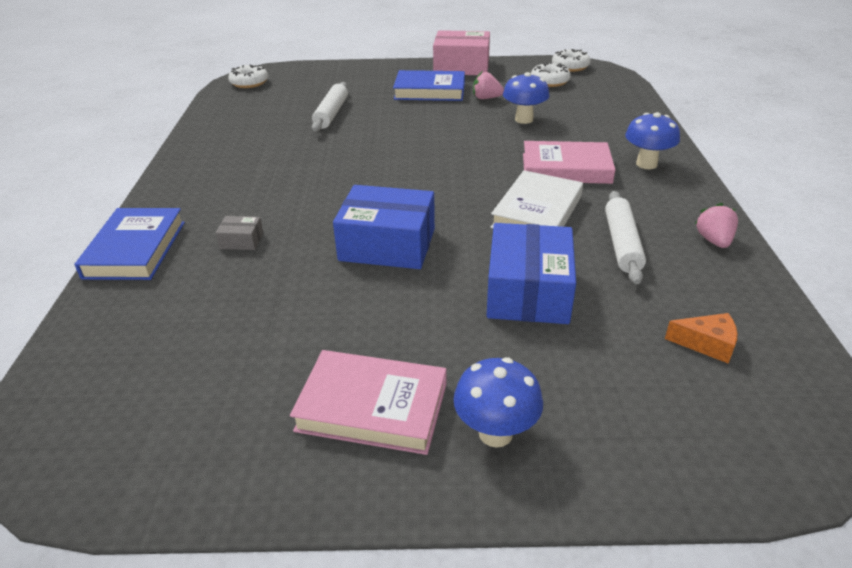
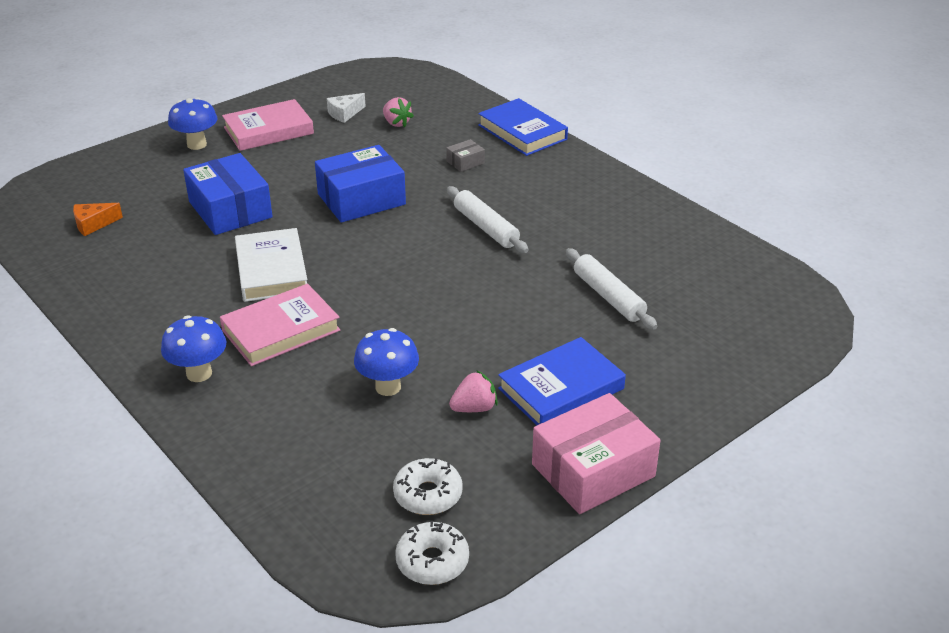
camera: 140 degrees right, 0 degrees up
white donut [228,64,268,88] -> none
white rolling pin [605,191,646,284] -> white rolling pin moved to [447,186,529,253]
pink strawberry [695,203,738,248] -> pink strawberry moved to [383,97,414,128]
none -> white cheese [327,93,366,123]

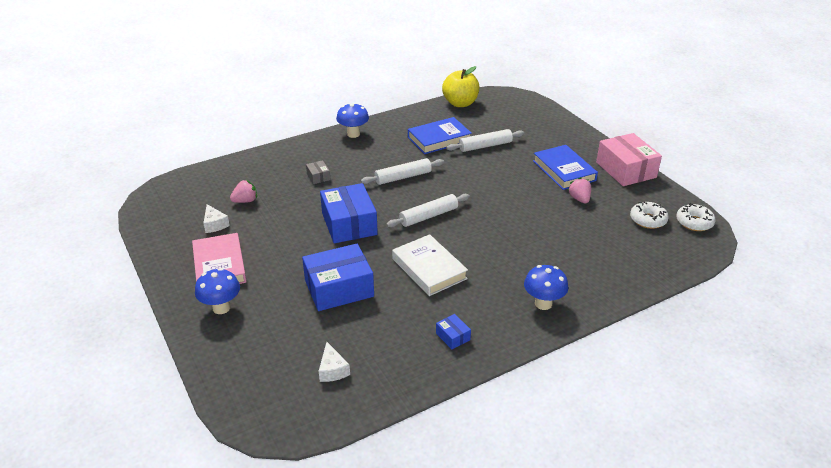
camera: 80 degrees left, 0 degrees up
orange cheese [73,203,123,236] -> white cheese [319,342,350,382]
pink book [220,284,340,366] -> none
white book [235,228,307,302] -> white book turned 60 degrees clockwise [392,234,468,296]
blue mushroom [354,328,419,396] -> blue mushroom moved to [336,103,369,138]
blue book [478,98,568,156] -> blue book moved to [408,117,472,154]
none -> white rolling pin [386,194,470,228]
none -> blue box [436,314,471,349]
none -> yellow apple [442,66,479,107]

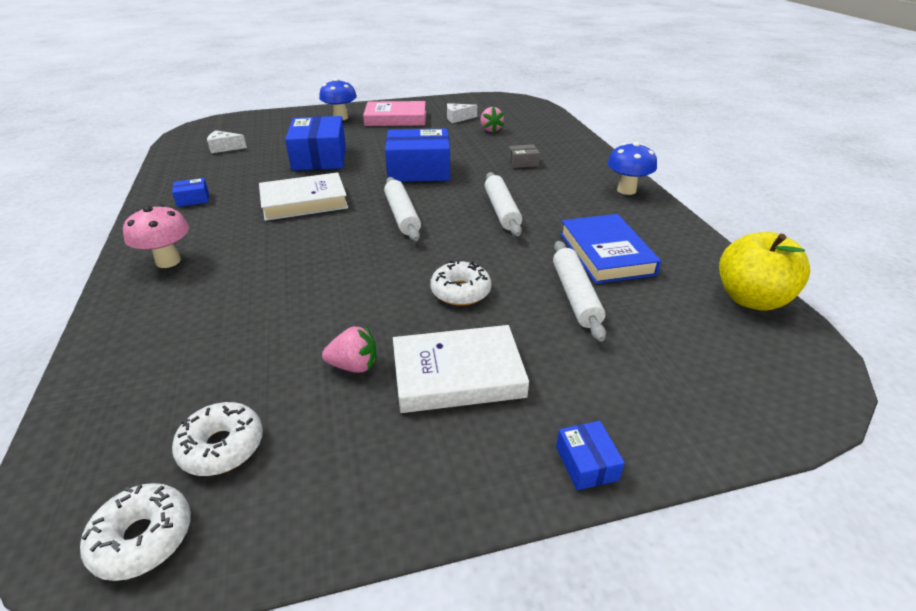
camera: 105 degrees right, 0 degrees up
blue mushroom [524,265,568,310] -> pink mushroom [123,204,189,268]
blue book [533,145,598,190] -> white book [393,325,529,413]
pink box [596,133,662,186] -> none
none -> white donut [430,260,491,306]
none -> blue box [556,421,625,490]

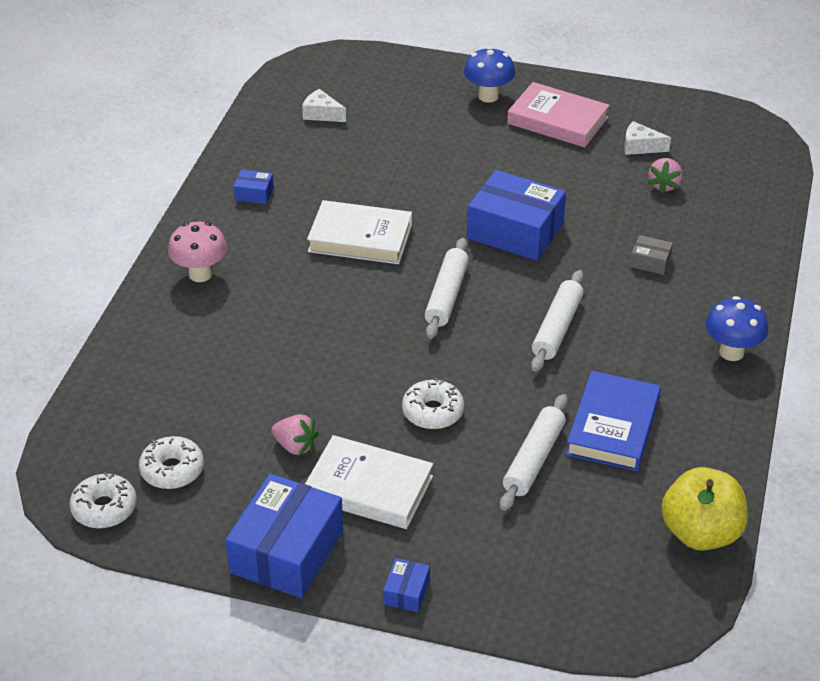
camera: 30 degrees right, 5 degrees up
blue box [285,116,346,171] -> blue box moved to [225,474,343,598]

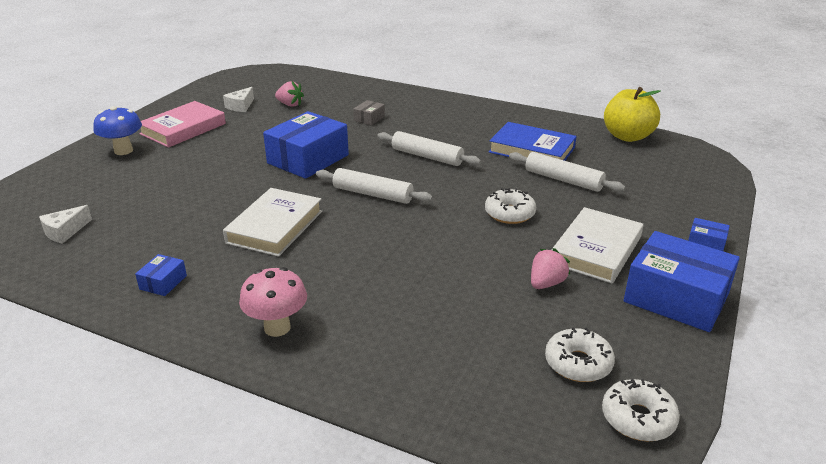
camera: 80 degrees left, 10 degrees down
blue mushroom [705,296,768,361] -> none

